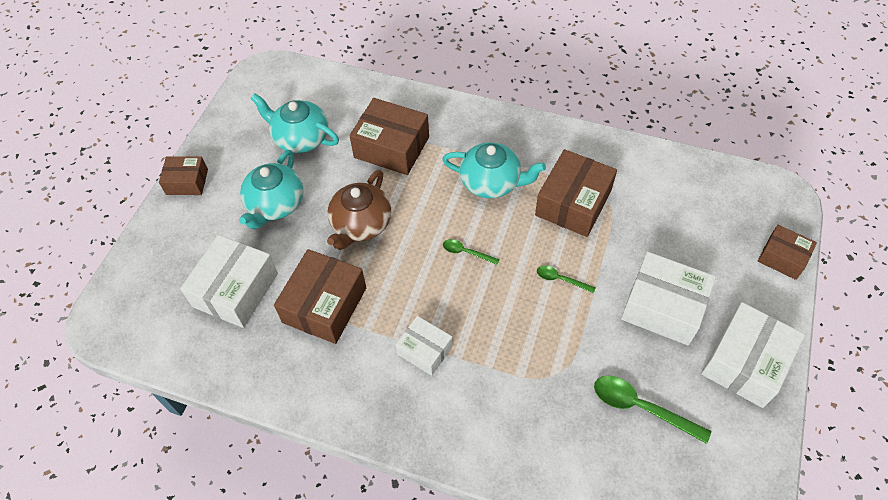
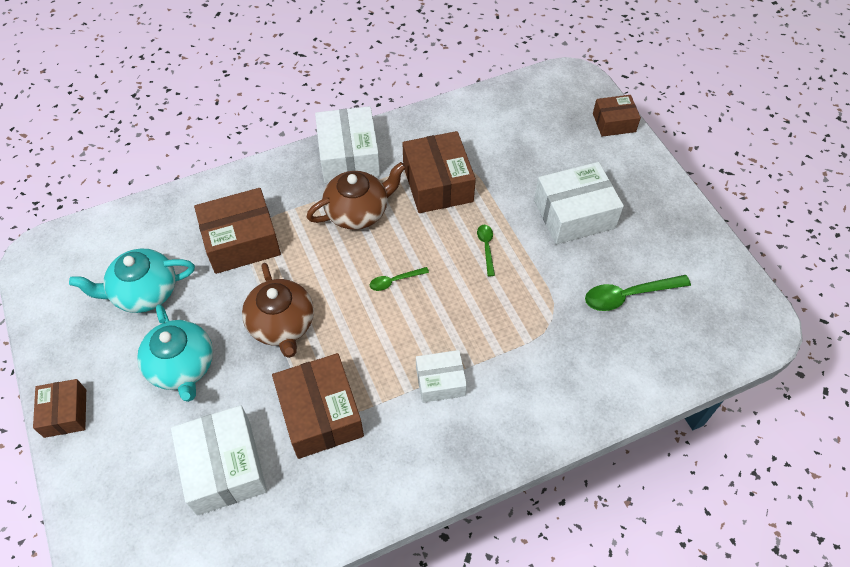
camera: 45 degrees left, 0 degrees up
brown box [159,156,208,195] -> brown box turned 60 degrees counterclockwise [33,379,86,438]
turquoise teapot [442,142,546,198] -> brown teapot [306,162,406,230]
green spoon [537,265,596,293] -> green spoon turned 105 degrees clockwise [477,225,495,276]
white box [701,302,805,408] -> white box moved to [315,106,380,183]

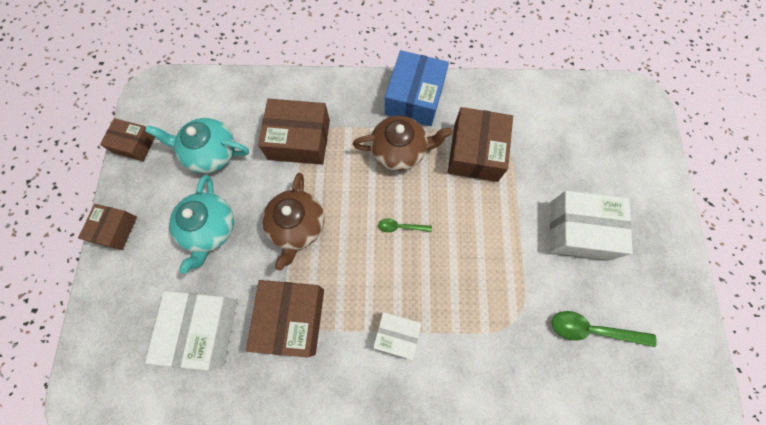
camera: 25 degrees right, 15 degrees up
white box [315,106,380,183] -> blue box [385,50,449,126]
green spoon [477,225,495,276] -> none
brown box [593,95,641,137] -> brown box moved to [100,118,155,161]

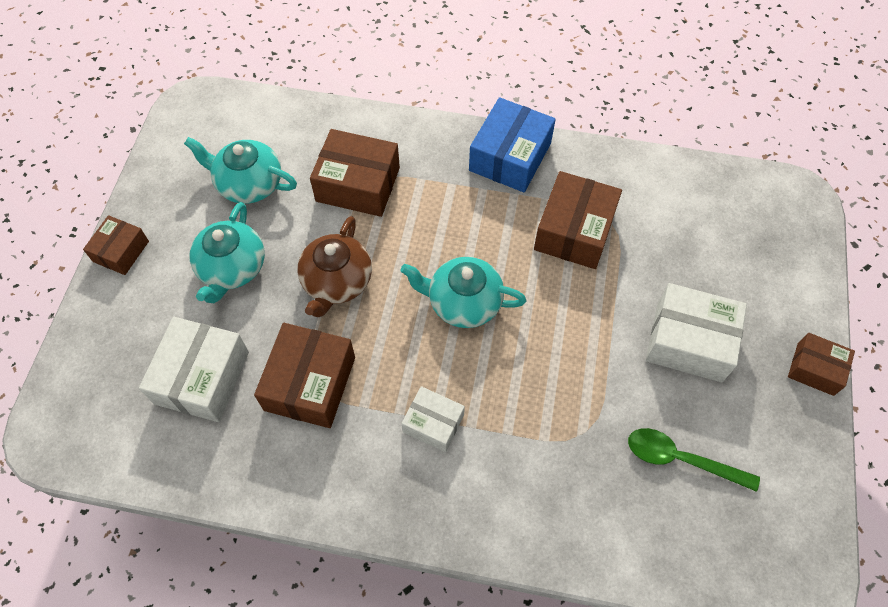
camera: 10 degrees right, 10 degrees down
brown box [100,118,155,161] -> brown box moved to [788,333,855,396]
brown teapot [353,116,452,171] -> none
green spoon [378,218,432,232] -> turquoise teapot [400,257,527,328]

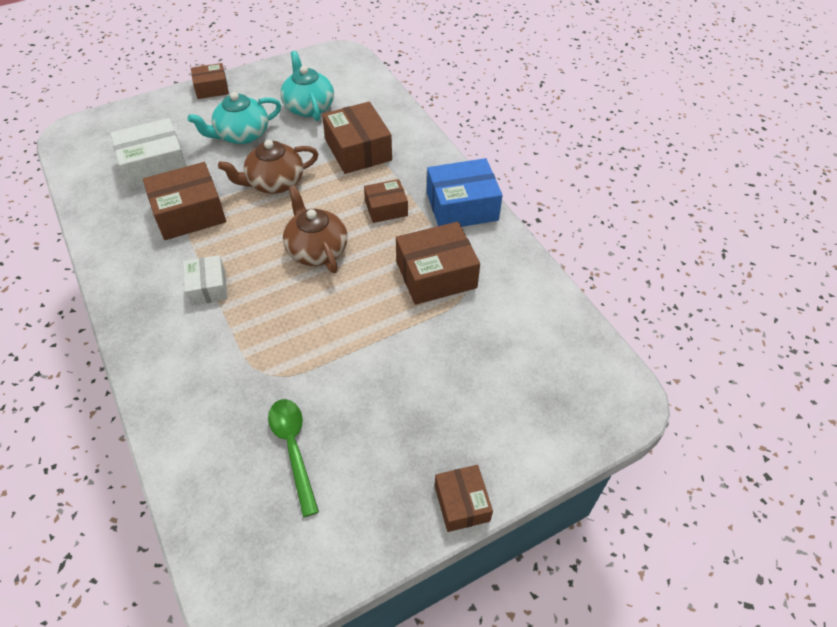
camera: 50 degrees right, 10 degrees down
turquoise teapot [400,257,527,328] -> brown teapot [283,185,348,273]
white box [646,283,747,382] -> none
none -> brown box [364,179,408,223]

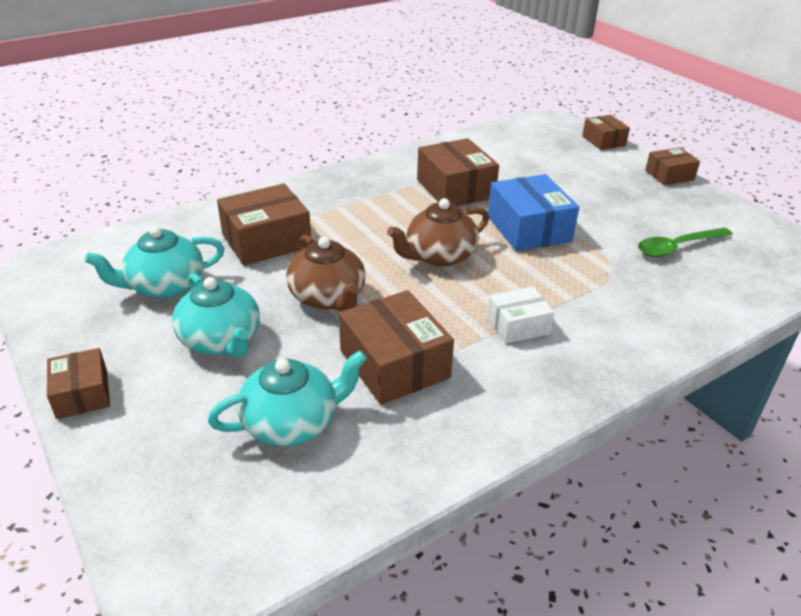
camera: 95 degrees left, 15 degrees down
white box [110,118,187,191] -> turquoise teapot [208,350,367,446]
brown box [364,179,408,223] -> brown box moved to [582,115,630,150]
blue box [427,158,503,227] -> blue box moved to [488,174,579,251]

